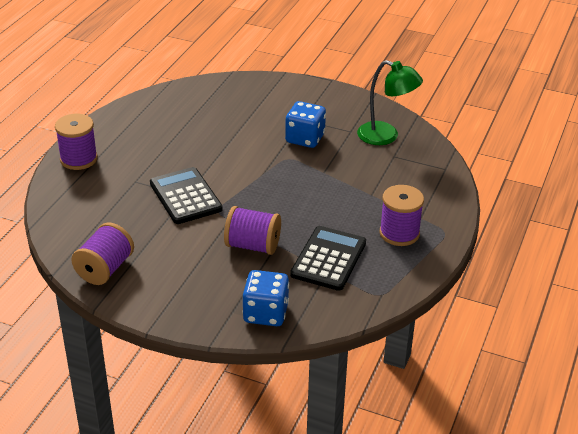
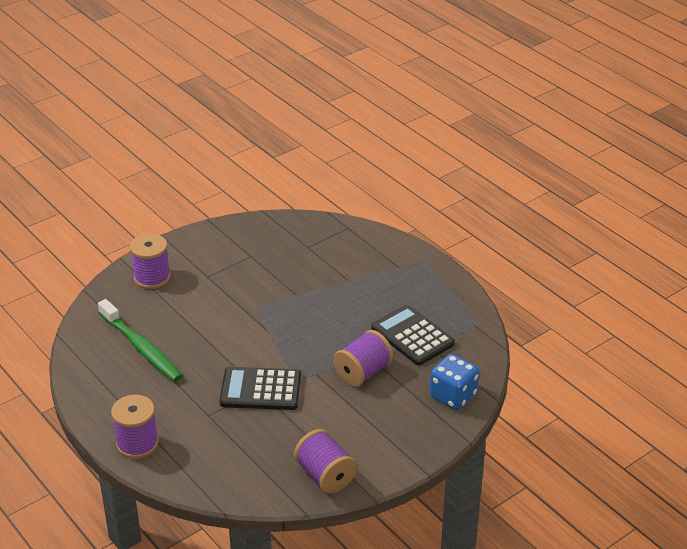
camera: 60 degrees left, 0 degrees up
blue dice [285,101,326,148] -> none
green lamp [357,60,423,145] -> none
purple spool [379,185,424,246] -> purple spool moved to [130,233,171,289]
none -> green toothbrush [98,299,183,382]

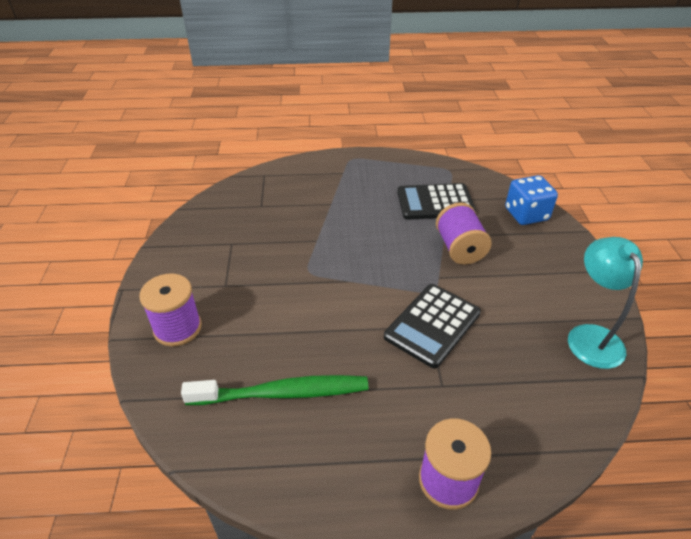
camera: 55 degrees left, 5 degrees up
purple spool [294,429,357,493] -> turquoise lamp [568,237,643,369]

